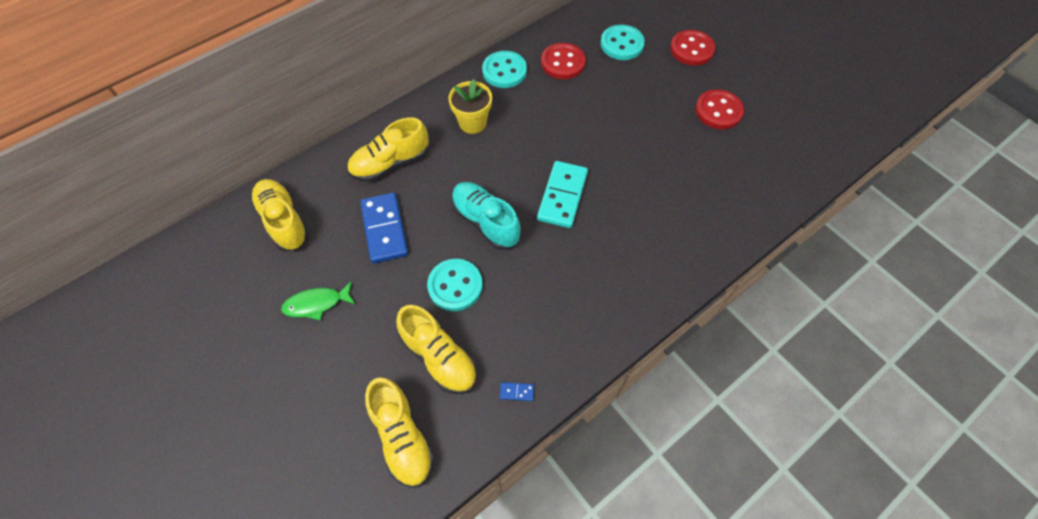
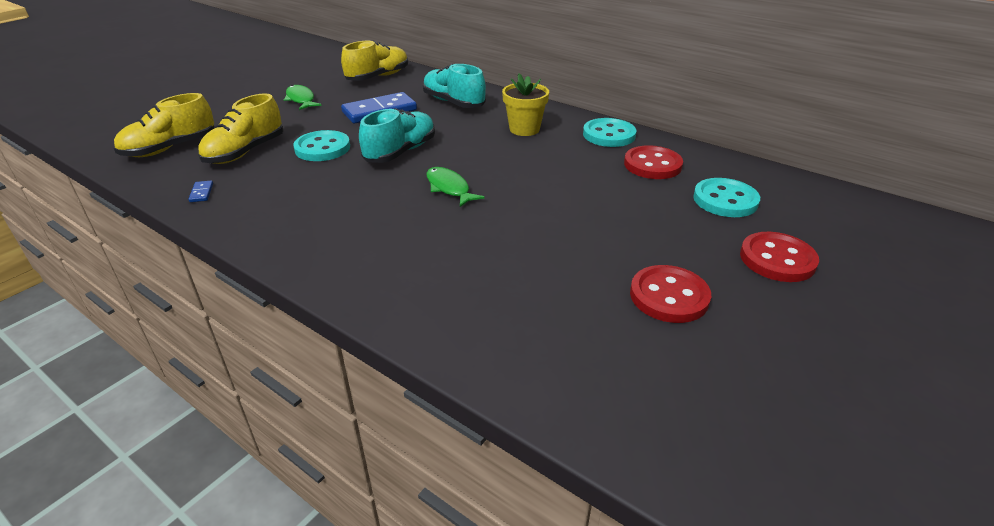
camera: 75 degrees right, 25 degrees down
yellow shoe [347,117,429,182] -> turquoise shoe [423,64,486,108]
turquoise domino [537,161,588,228] -> green fish [426,167,485,207]

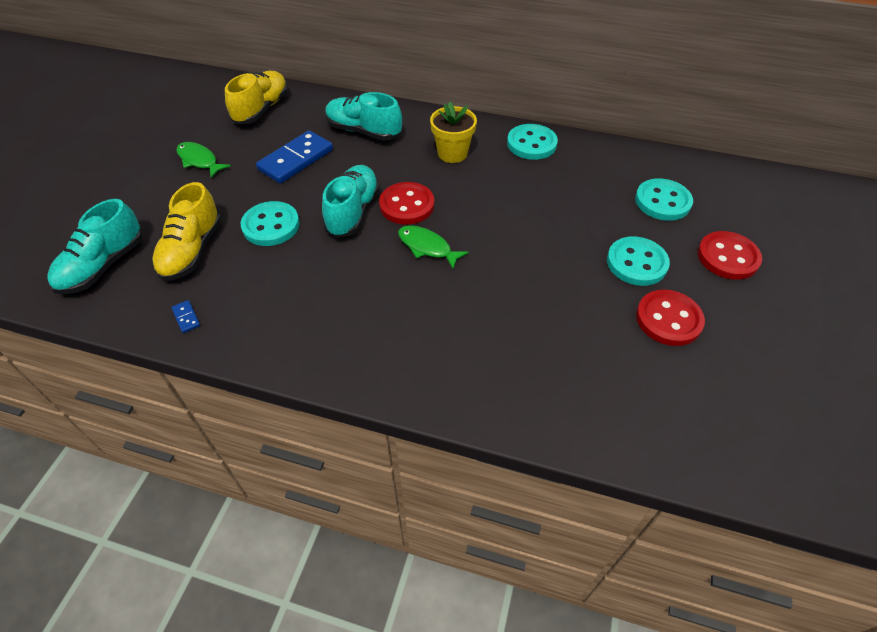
camera: 20 degrees left, 15 degrees up
yellow shoe [114,93,214,157] -> turquoise shoe [47,199,143,294]
red button [624,145,683,179] -> red button moved to [379,182,434,225]
none -> turquoise button [607,236,670,286]

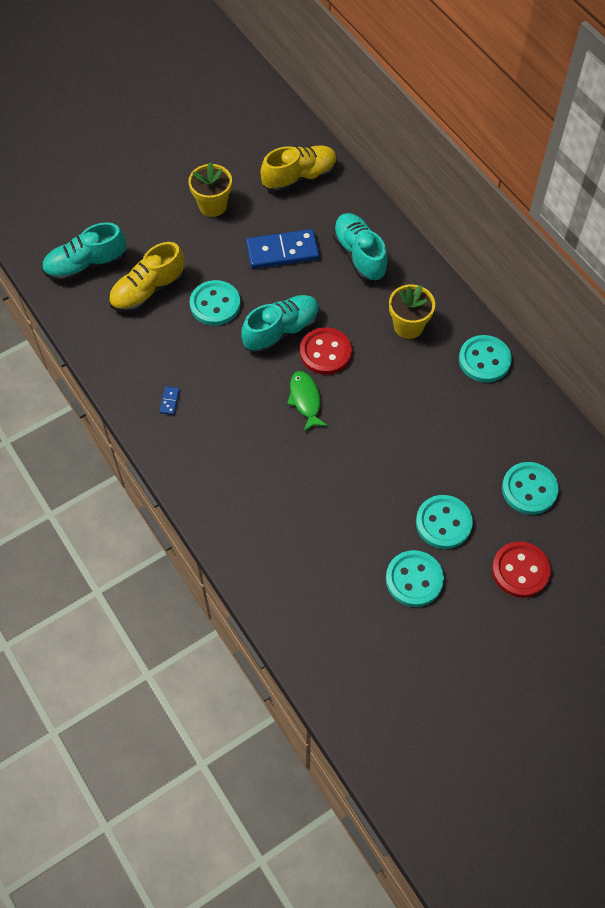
camera: 40 degrees right, 10 degrees up
blue domino [172,300,200,333] -> blue domino moved to [159,387,180,415]
green fish [176,142,231,178] -> yellow flower pot [188,162,232,217]
red button [636,290,705,346] -> turquoise button [386,550,444,607]

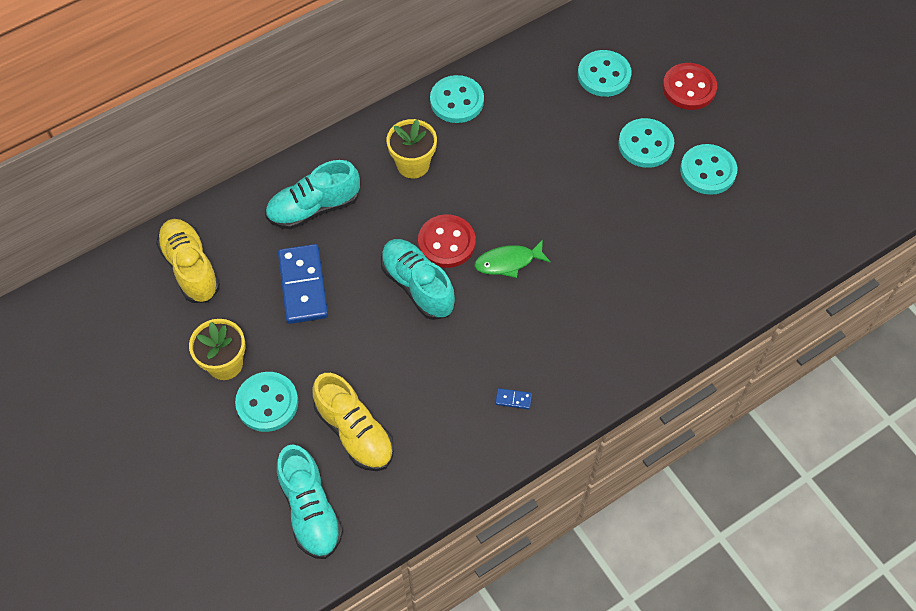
camera: 90 degrees left, 0 degrees up
turquoise button [190,280,240,326] -> turquoise button moved to [235,372,298,432]

